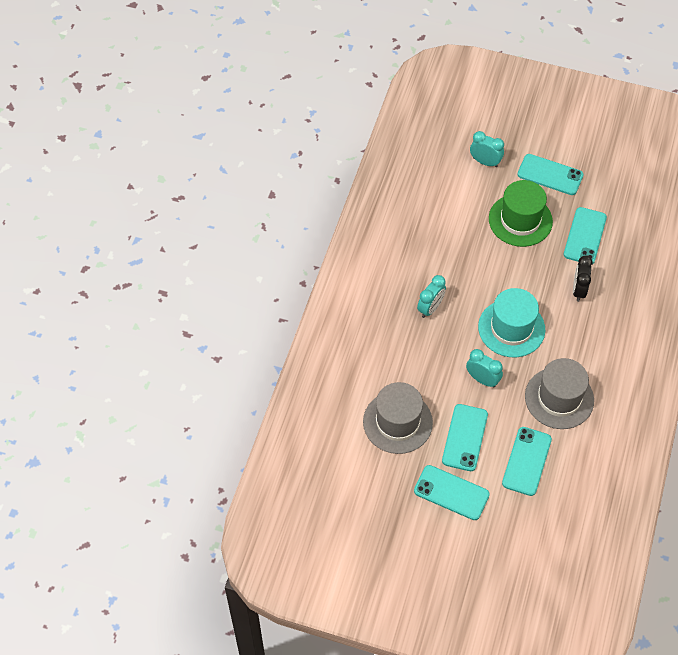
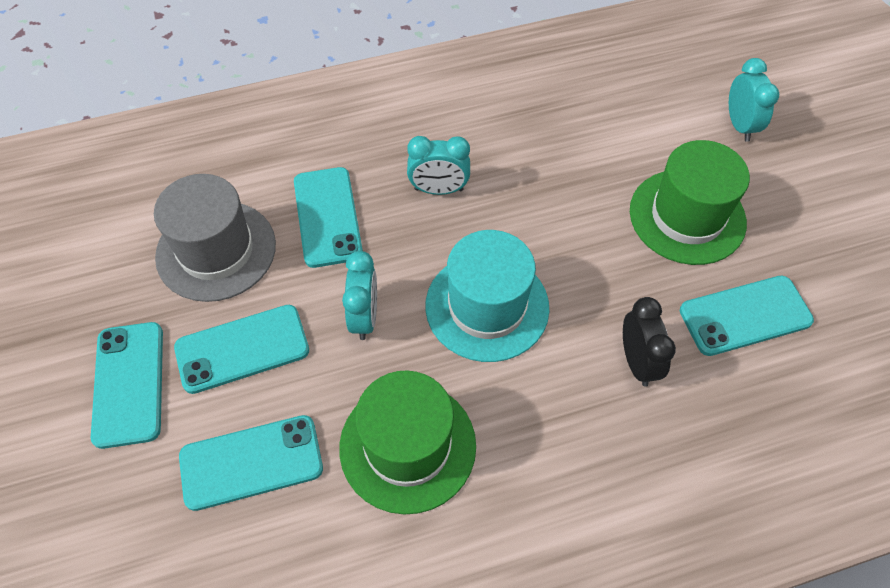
camera: 55 degrees right, 0 degrees up
turquoise phone [517,154,584,195] -> turquoise phone moved to [294,167,363,268]
grey hat [525,358,594,429] -> green hat [339,370,476,514]
black clock [573,255,593,302] -> black clock turned 105 degrees clockwise [623,297,676,387]

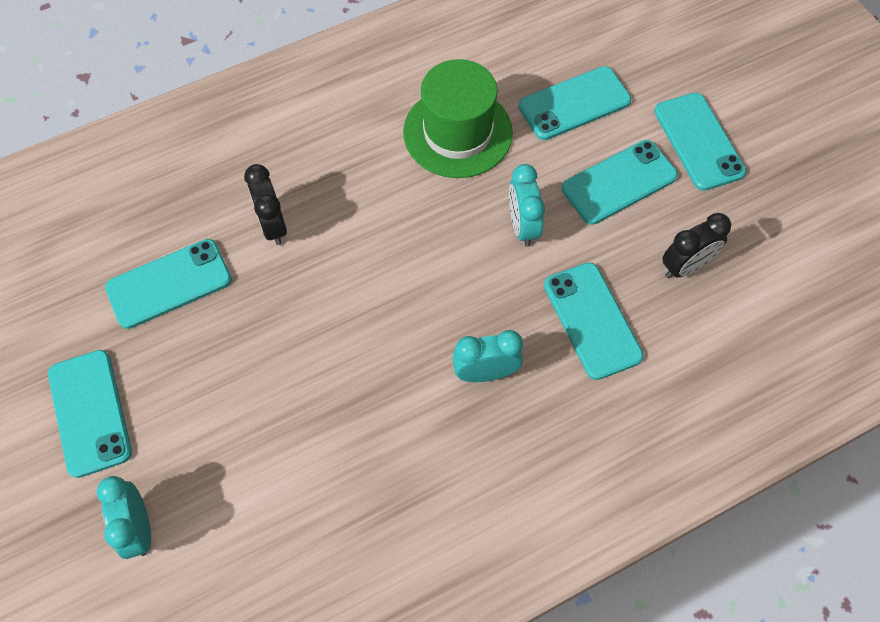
camera: 170 degrees right, 5 degrees up
grey hat [154,174,276,302] -> black clock [662,213,731,278]
turquoise hat [425,230,549,362] -> none
green hat [630,140,750,265] -> none
none -> turquoise phone [48,350,132,478]

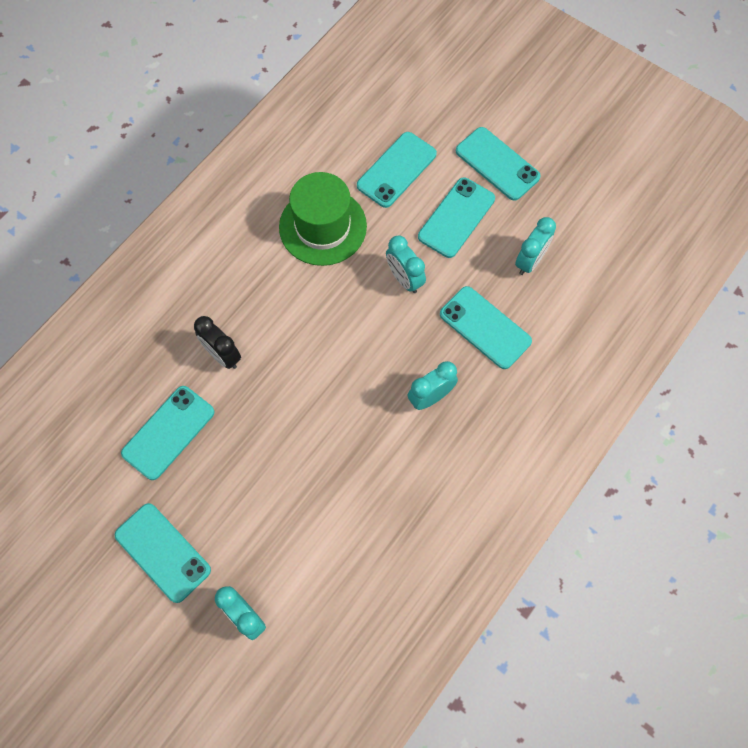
camera: 25 degrees left, 5 degrees up
black clock [662,213,731,278] -> turquoise clock [515,217,556,275]

